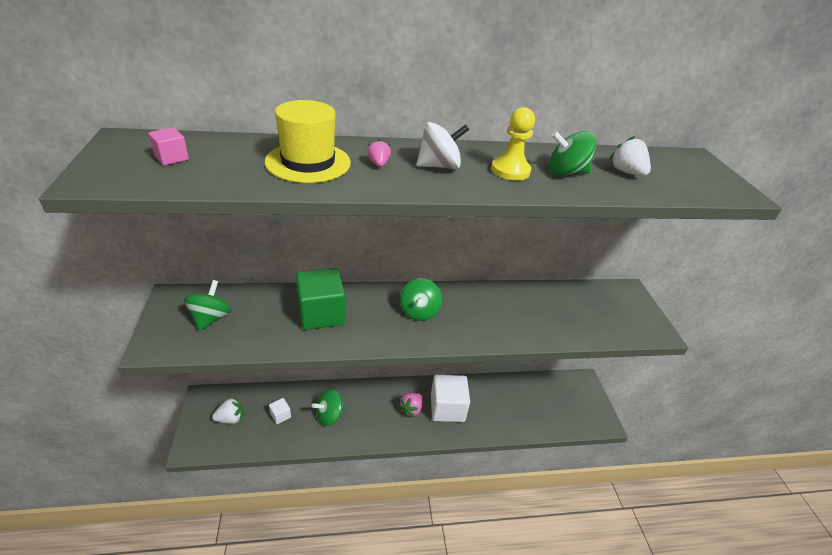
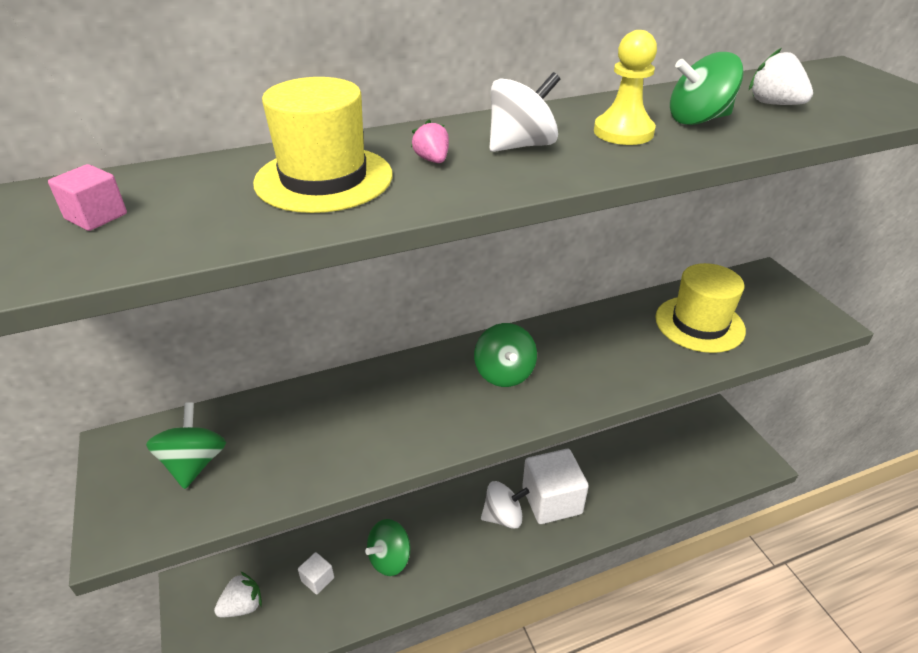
camera: 10 degrees left, 0 degrees up
green cube [296,268,345,330] -> none
pink strawberry [398,393,423,417] -> white spinning top [481,481,530,529]
none -> yellow hat [655,263,746,353]

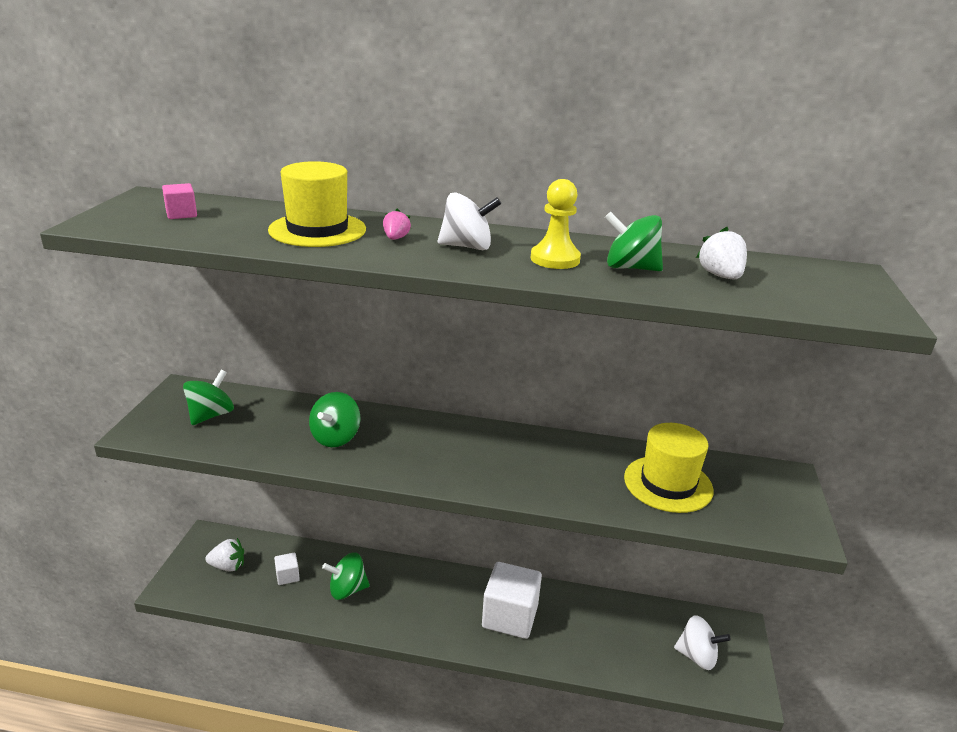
camera: 30 degrees right, 10 degrees down
green spinning top [474,323,537,387] -> green spinning top moved to [309,392,360,447]
white spinning top [481,481,530,529] -> white spinning top moved to [674,615,731,670]

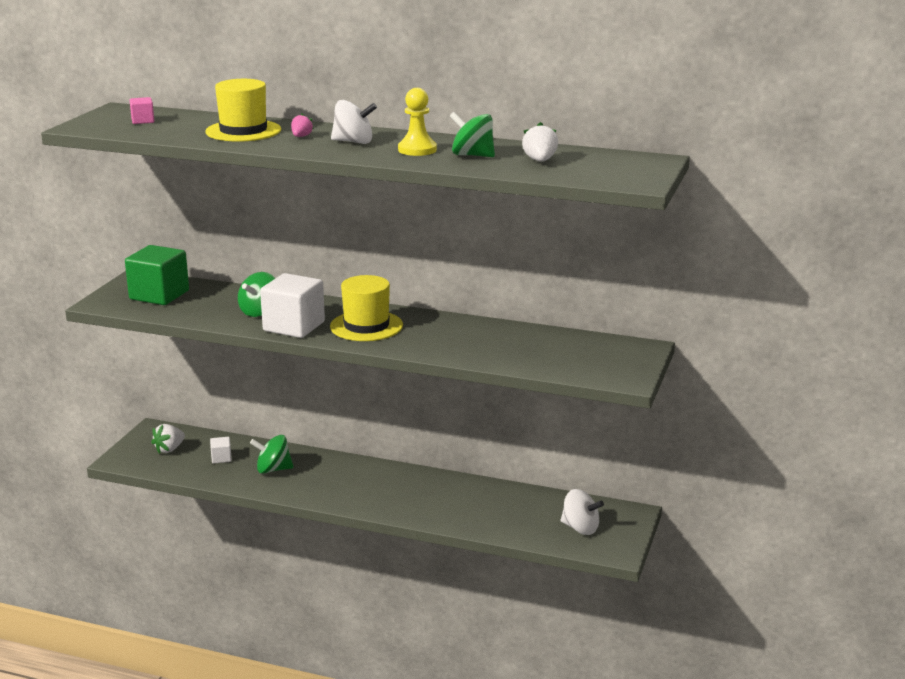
camera: 10 degrees right, 5 degrees down
green spinning top [183,370,234,425] -> green cube [125,245,189,305]
white strawberry [206,538,244,571] -> white strawberry turned 120 degrees clockwise [151,424,185,454]
white cube [482,562,542,639] -> white cube moved to [260,273,325,338]
yellow hat [624,423,714,513] -> yellow hat moved to [330,275,403,341]

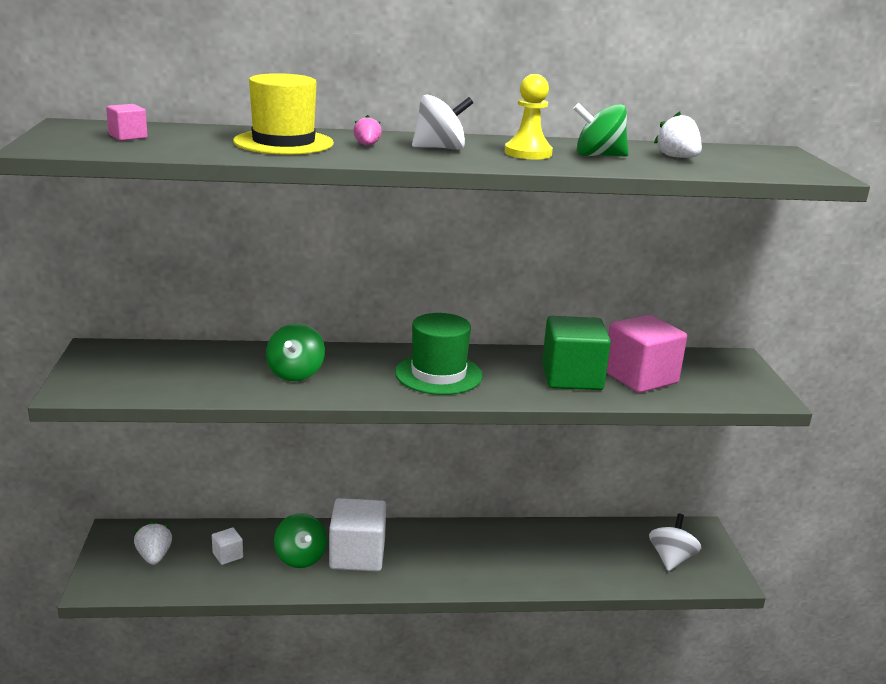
camera: 25 degrees left, 0 degrees up
green cube [125,245,189,305] -> green cube moved to [542,316,611,390]
white strawberry [151,424,185,454] -> white strawberry turned 150 degrees clockwise [134,521,172,565]
green spinning top [250,435,294,474] -> green spinning top turned 90 degrees counterclockwise [274,513,327,568]
white cube [260,273,325,338] -> white cube moved to [329,498,386,571]
yellow hat [330,275,403,341] -> green hat [395,313,483,395]
white spinning top [561,489,604,535] -> white spinning top turned 75 degrees counterclockwise [649,514,701,571]
none -> pink cube [606,314,687,393]

